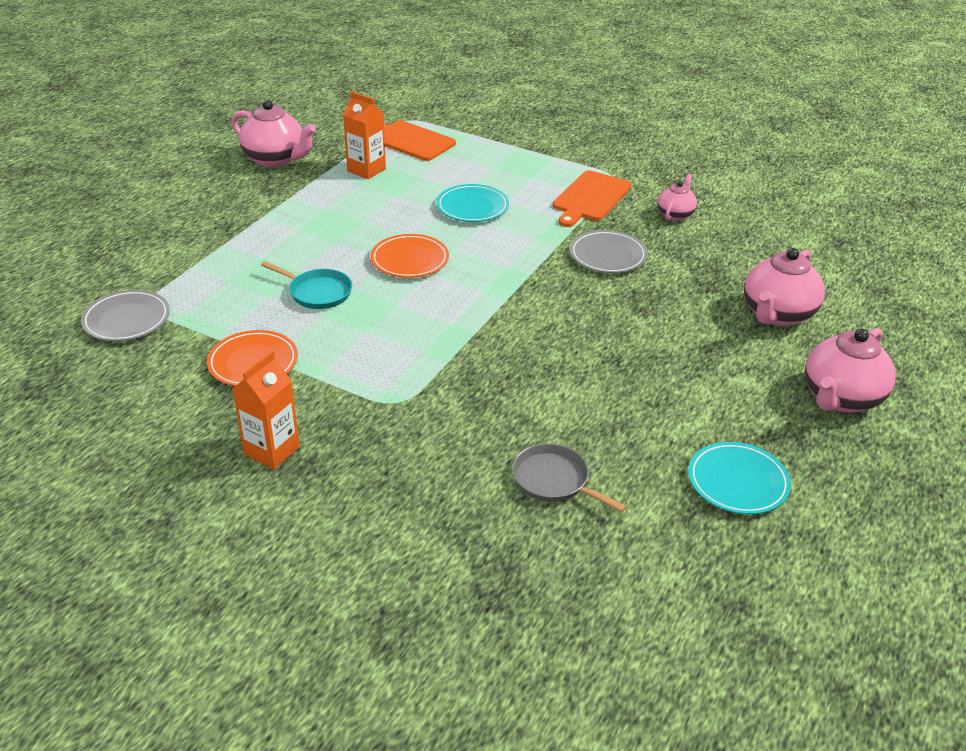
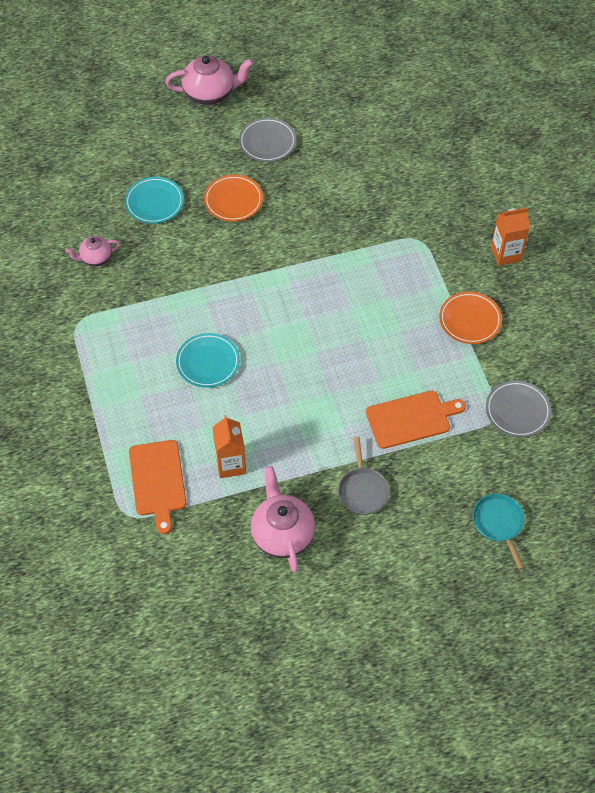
camera: 135 degrees left, 20 degrees up
turquoise pan [261,261,352,309] -> turquoise pan moved to [472,494,525,570]
orange plate [370,234,449,278] -> orange plate moved to [204,175,263,222]
grey pan [512,443,627,512] -> grey pan moved to [338,437,389,515]
orange cutting board [553,170,631,227] -> orange cutting board moved to [366,391,466,449]
grey plate [570,230,648,273] -> grey plate moved to [239,118,296,162]
turquoise plate [688,442,791,514] -> turquoise plate moved to [125,177,184,224]
pink teapot [744,248,825,326] -> none

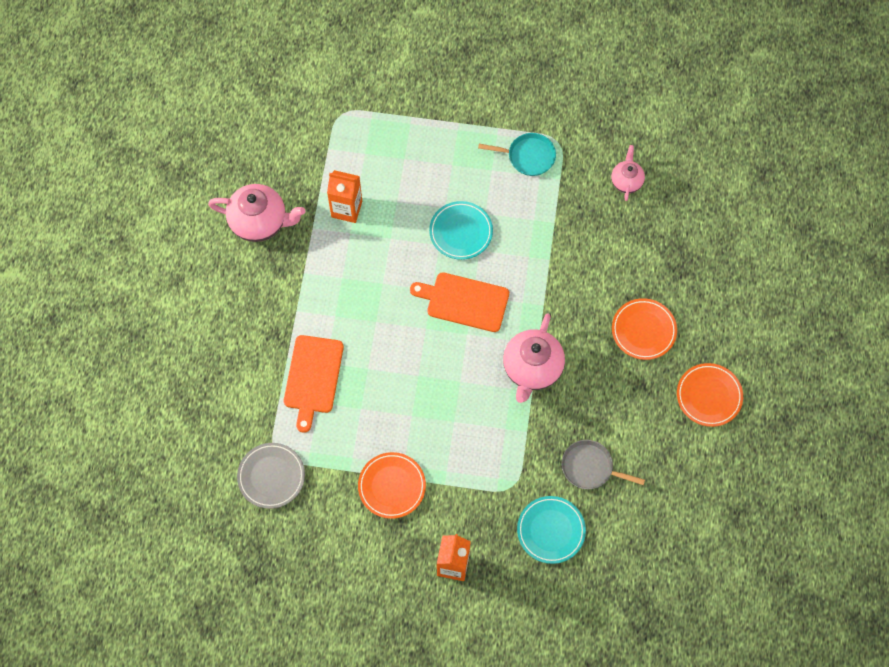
camera: 115 degrees right, 10 degrees up
turquoise plate [125,177,184,224] -> turquoise plate moved to [517,496,586,564]
orange cutting board [129,440,187,534] -> orange cutting board moved to [410,272,509,332]
pink teapot [165,55,254,105] -> pink teapot moved to [503,313,565,403]
grey plate [239,118,296,162] -> orange plate [677,363,743,427]
grey pan [338,437,389,515] -> grey pan moved to [562,440,645,489]
turquoise pan [472,494,525,570] -> turquoise pan moved to [478,133,556,176]

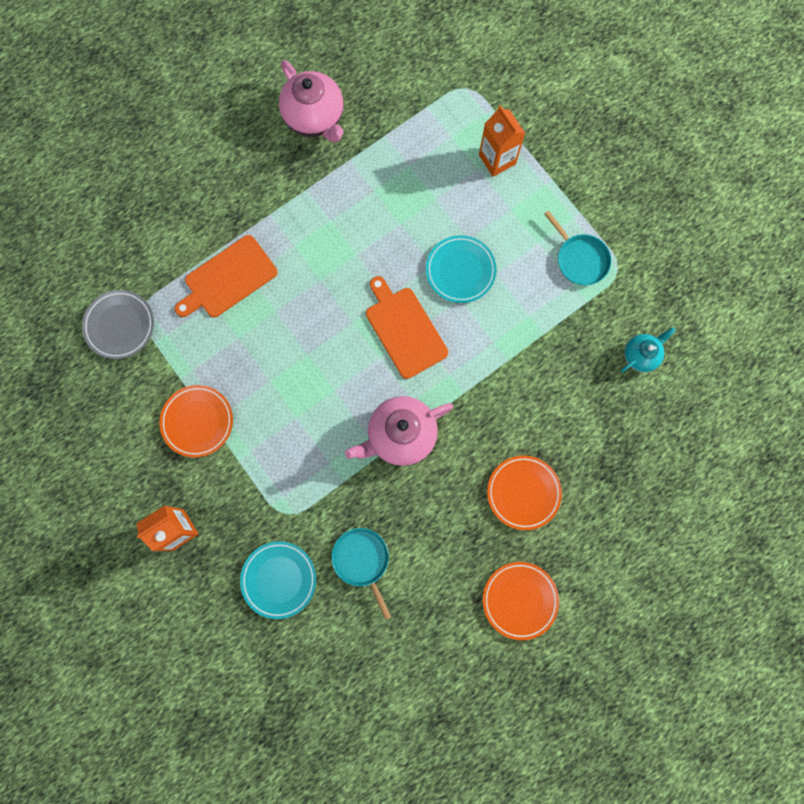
camera: 45 degrees right, 10 degrees up
orange carton [327,170,362,223] -> orange carton moved to [479,105,525,177]
grey pan [562,440,645,489] -> turquoise pan [331,528,391,620]
pink teapot [611,145,645,201] -> turquoise teapot [621,327,676,372]

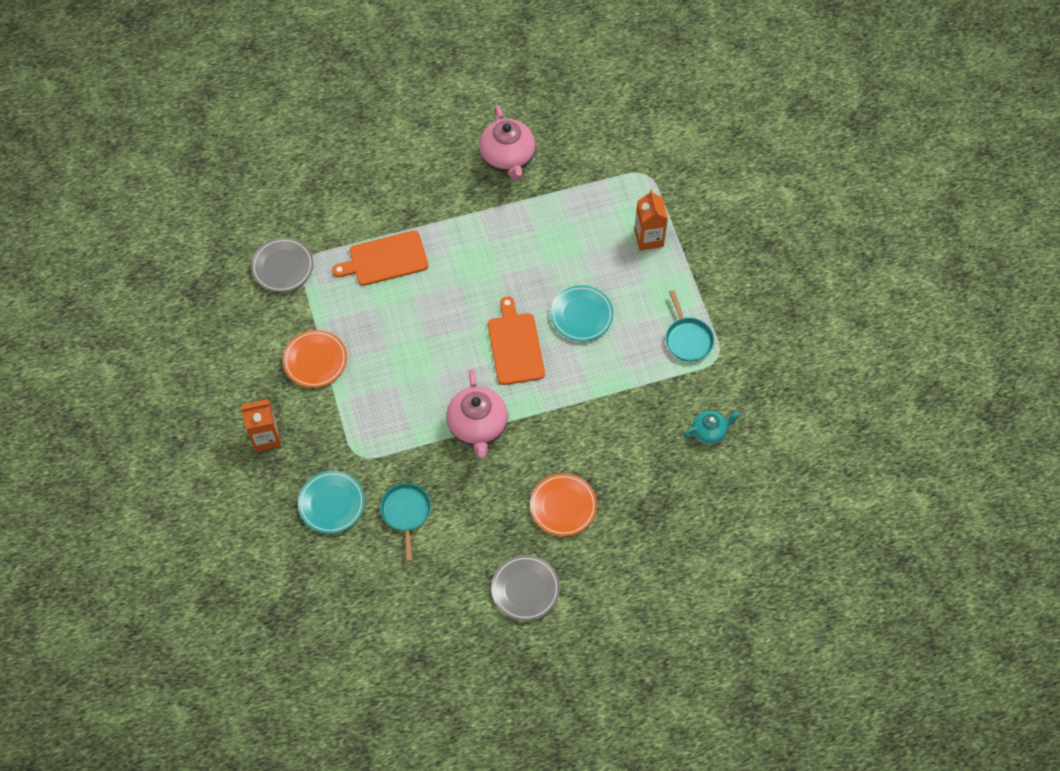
camera: 20 degrees right, 15 degrees down
pink teapot [345,396,453,466] -> pink teapot turned 90 degrees counterclockwise [446,369,508,458]
orange plate [483,562,559,640] -> grey plate [491,555,560,621]

